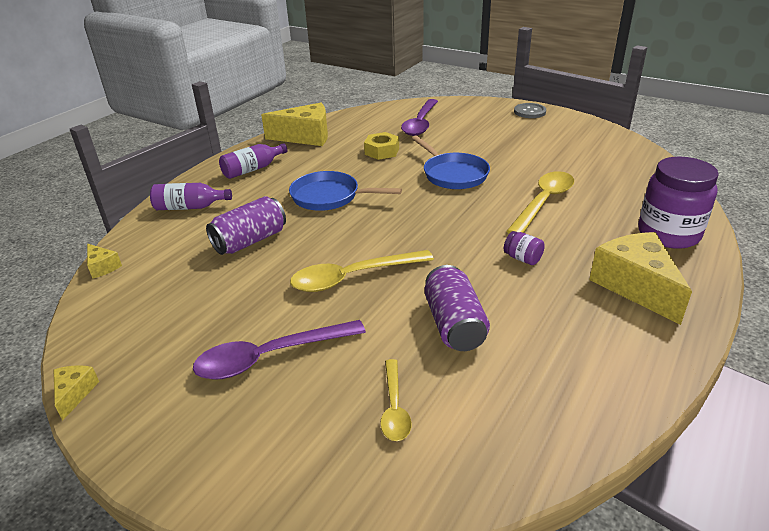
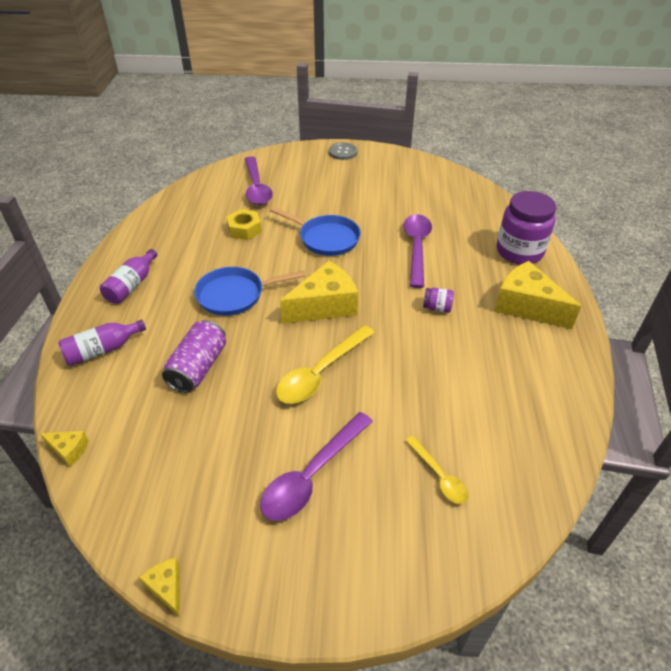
camera: 30 degrees left, 10 degrees up
yellow cheese [261,103,328,146] -> yellow cheese moved to [280,260,358,324]
purple can [424,265,490,351] -> none
yellow spoon [507,171,574,234] -> purple spoon [403,214,432,288]

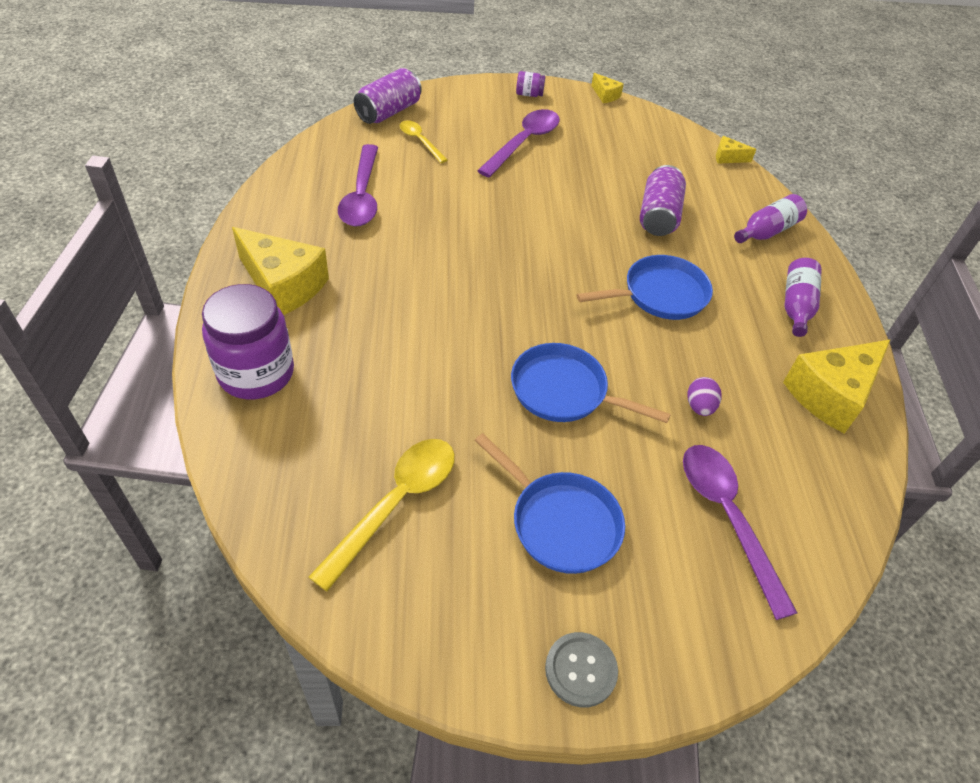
camera: 170 degrees right, 5 degrees up
yellow nut [227,209,262,240] -> purple egg [687,377,722,416]
yellow spoon [276,325,375,404] -> yellow spoon moved to [309,439,455,591]
yellow cheese [280,260,358,324] -> yellow cheese moved to [783,340,890,434]
purple spoon [403,214,432,288] -> purple spoon moved to [338,144,378,227]
purple jar [423,288,454,313] -> purple jar moved to [516,71,545,97]
none -> purple can [354,68,422,124]
none -> blue pan [474,433,625,574]

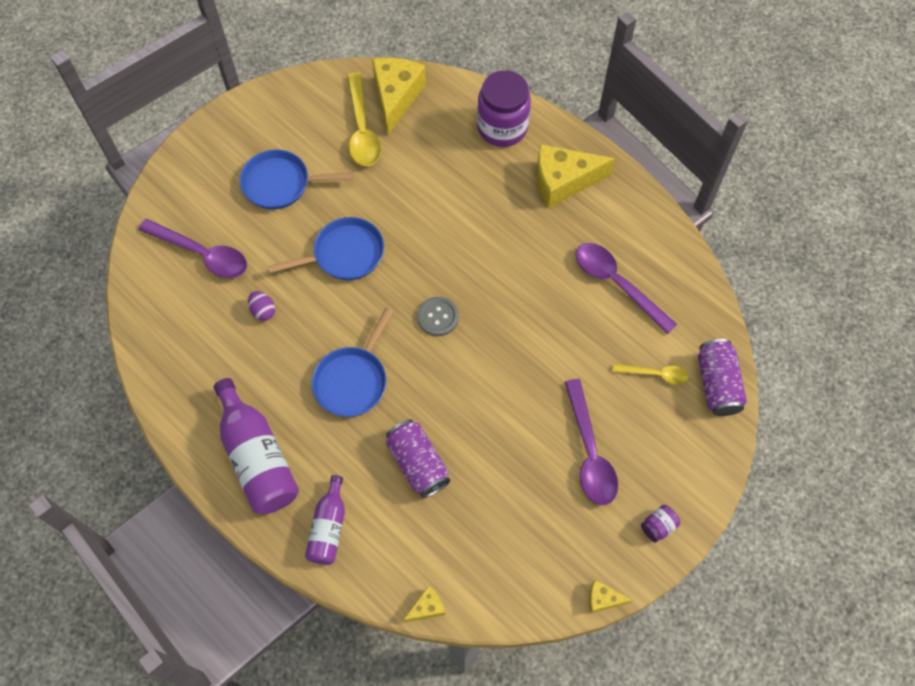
camera: 140 degrees right, 15 degrees up
grey button [545,632,618,707] -> grey button moved to [417,297,459,336]
yellow cheese [783,340,890,434] -> yellow cheese moved to [372,58,426,135]
purple bottle [784,258,822,337] -> purple bottle [214,378,299,514], size x1.67

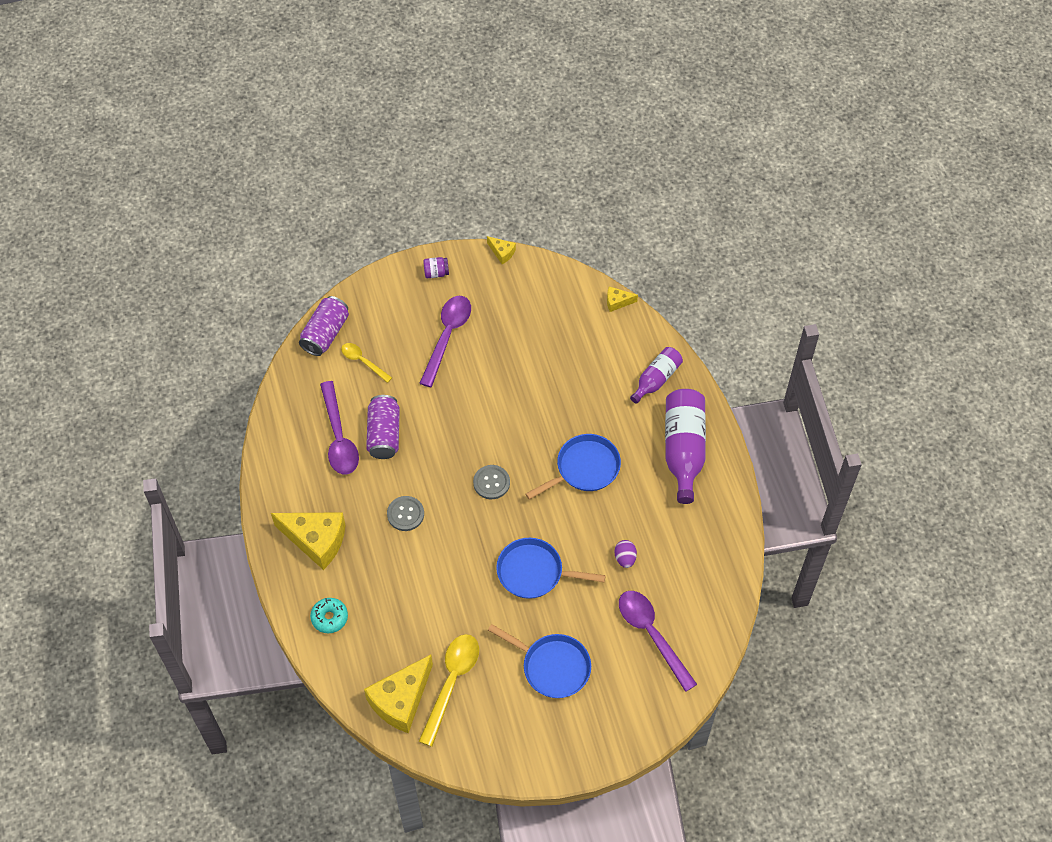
camera: 150 degrees left, 5 degrees down
purple can [386,419,450,498] -> purple can moved to [366,395,400,459]
purple jar [477,70,531,147] -> turquoise donut [310,598,348,633]
none -> grey button [387,496,424,531]

